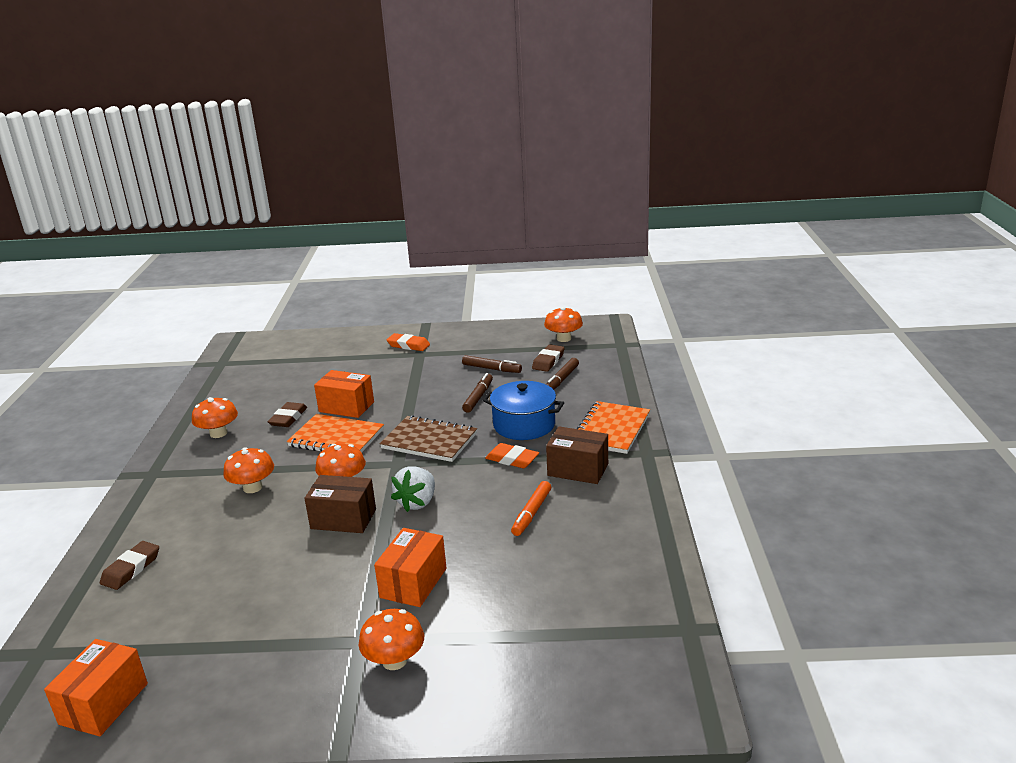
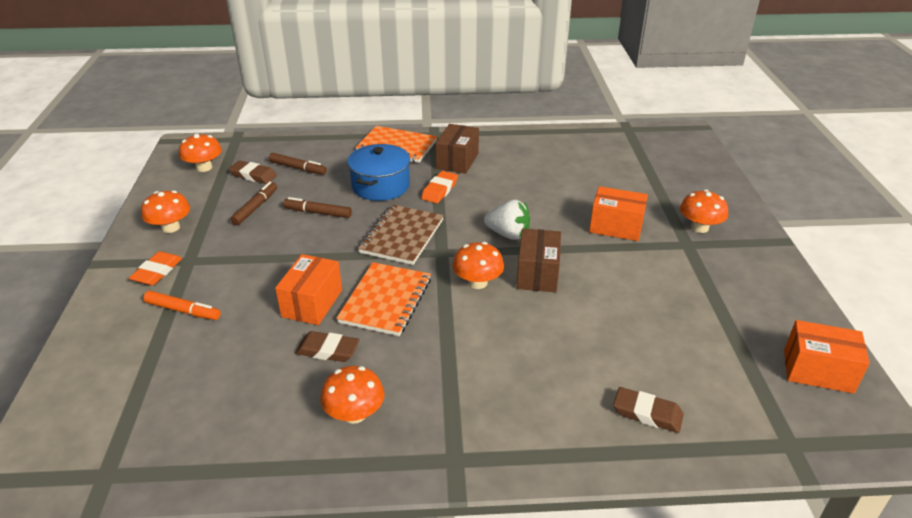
camera: 95 degrees left, 10 degrees up
orange mushroom [223,447,274,493] -> orange mushroom moved to [141,190,190,233]
orange marker [511,481,551,536] -> orange marker moved to [143,291,220,320]

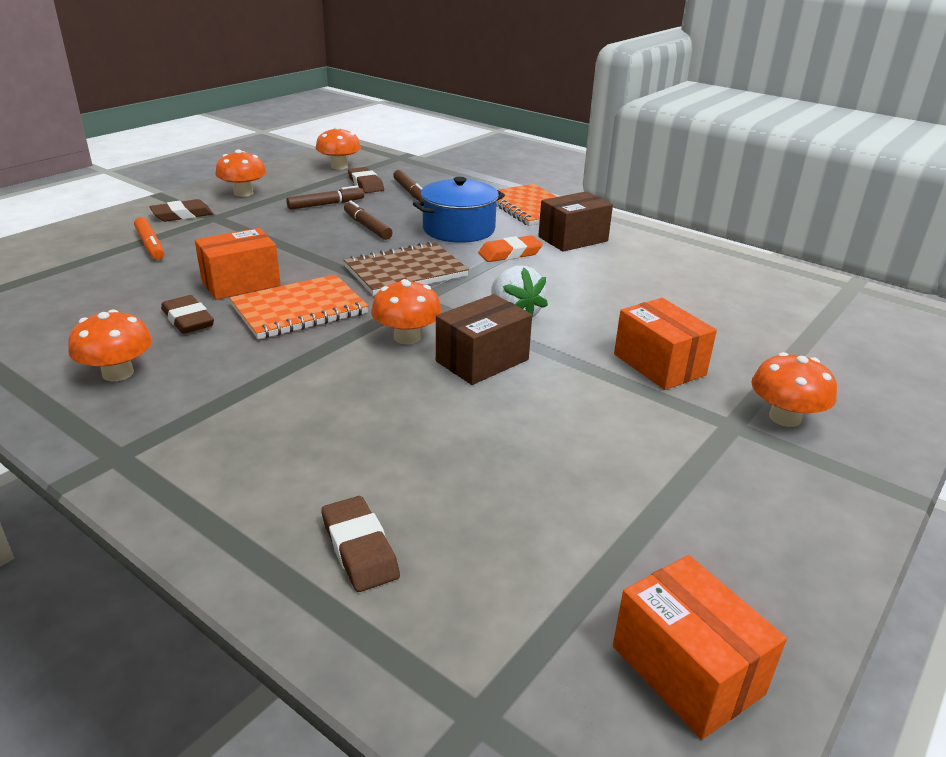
camera: 40 degrees right, 5 degrees down
orange eraser [129,251,182,286] -> brown eraser [150,199,213,222]

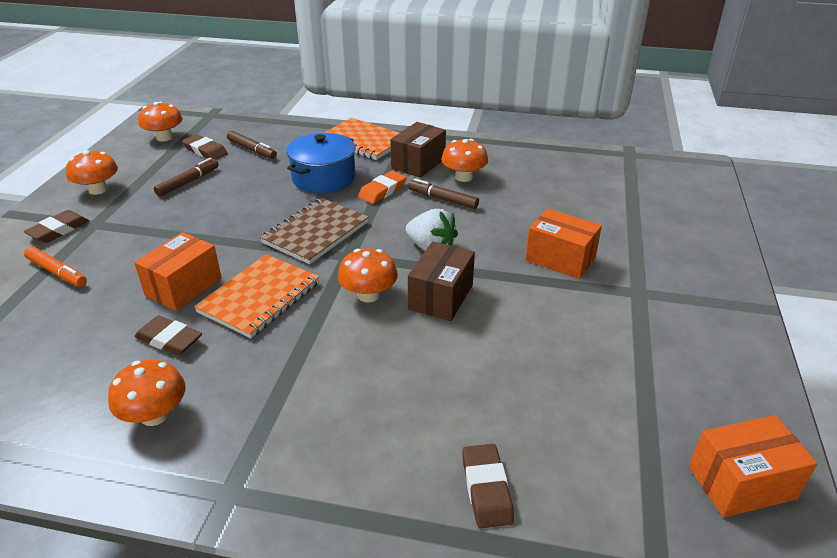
camera: 25 degrees left, 5 degrees up
brown eraser [321,496,400,592] -> brown eraser turned 45 degrees clockwise [462,444,514,528]
brown marker [344,200,393,240] -> brown marker moved to [408,179,479,209]
orange box [613,555,787,739] -> orange box turned 45 degrees counterclockwise [689,415,818,517]
orange mushroom [751,352,837,427] -> orange mushroom moved to [441,139,488,182]

